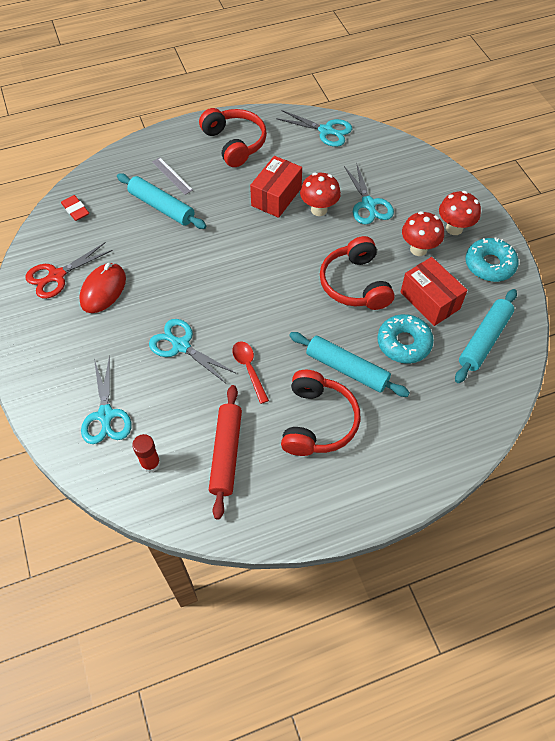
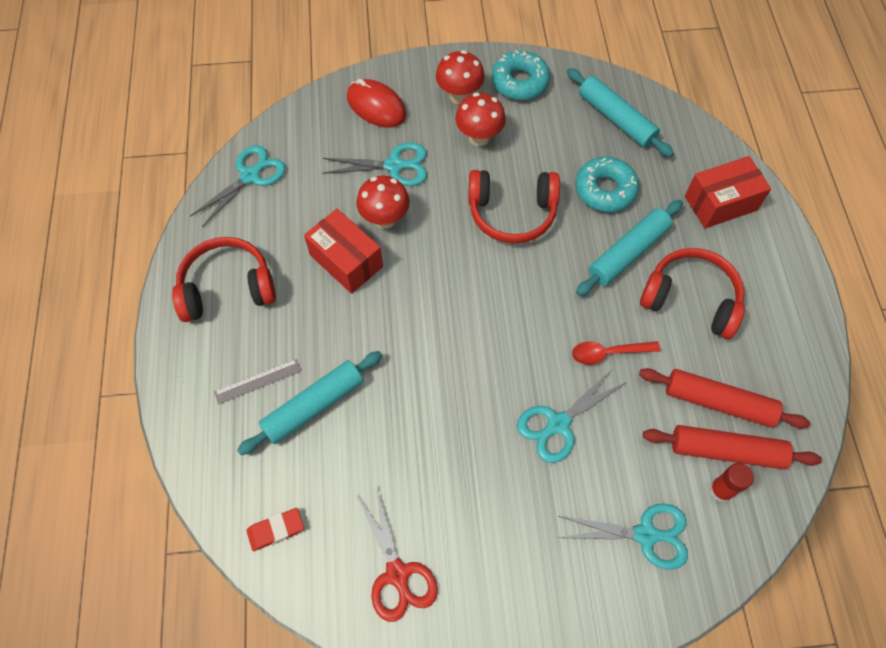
camera: 75 degrees left, 5 degrees up
red mouse [79,263,126,313] -> red mouse moved to [347,79,406,127]
red box [400,257,467,326] -> red box moved to [685,156,771,229]
none -> red rolling pin [643,425,822,470]

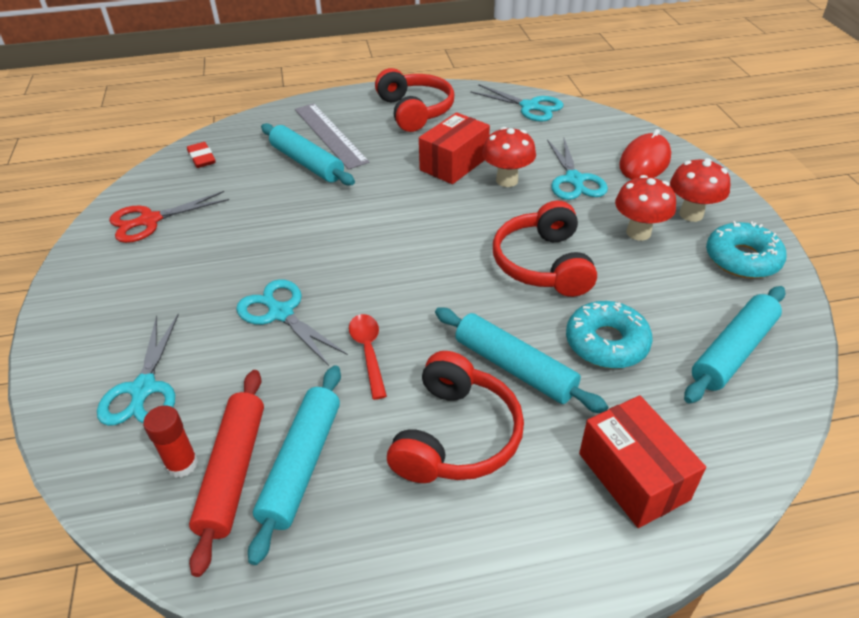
camera: 85 degrees right, 20 degrees down
grey ruler [214,359,301,405] -> grey ruler [295,103,369,170], size x1.81
red rolling pin [639,368,810,429] -> turquoise rolling pin [248,366,341,565]

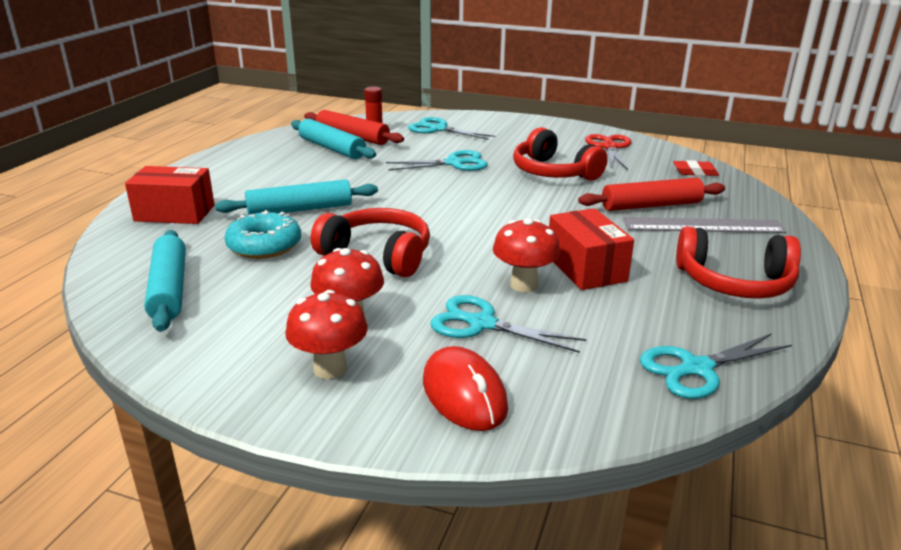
camera: 120 degrees right, 15 degrees down
turquoise rolling pin [261,123,355,186] -> red rolling pin [578,178,725,211]
red spoon [349,314,387,400] -> none
red headphones [387,351,524,483] -> red headphones moved to [513,127,608,181]
turquoise donut [706,221,787,279] -> none

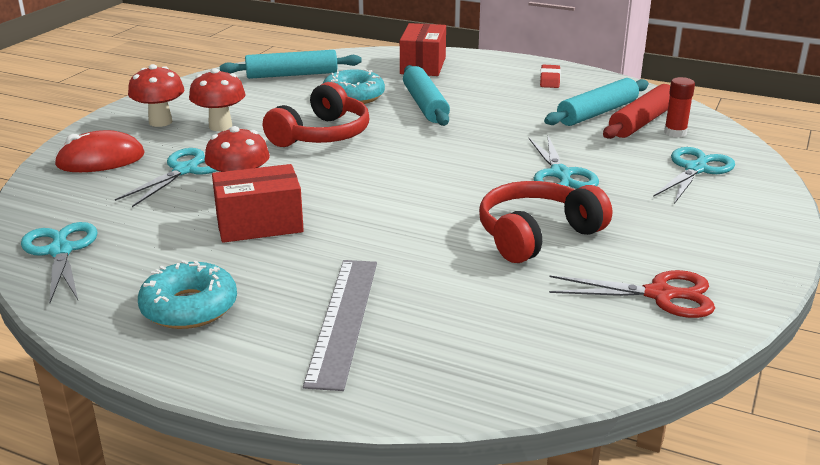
camera: 95 degrees right, 0 degrees up
red rolling pin [578,178,725,211] -> none
red eraser [673,160,719,176] -> red eraser moved to [540,65,561,88]
red headphones [676,226,801,299] -> turquoise donut [138,260,237,329]

